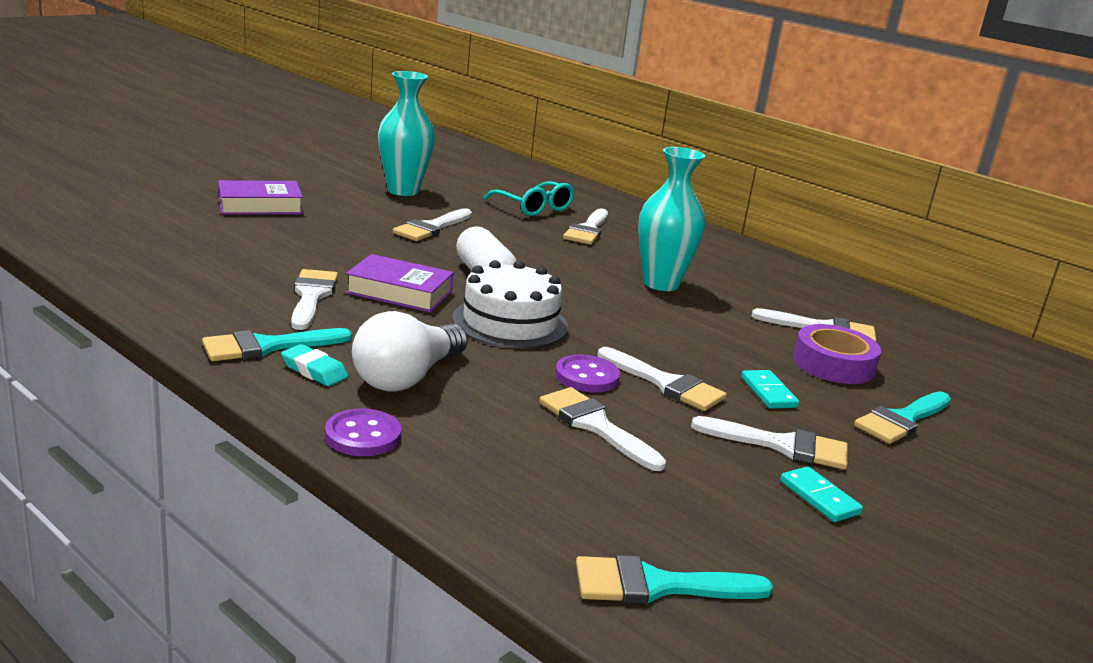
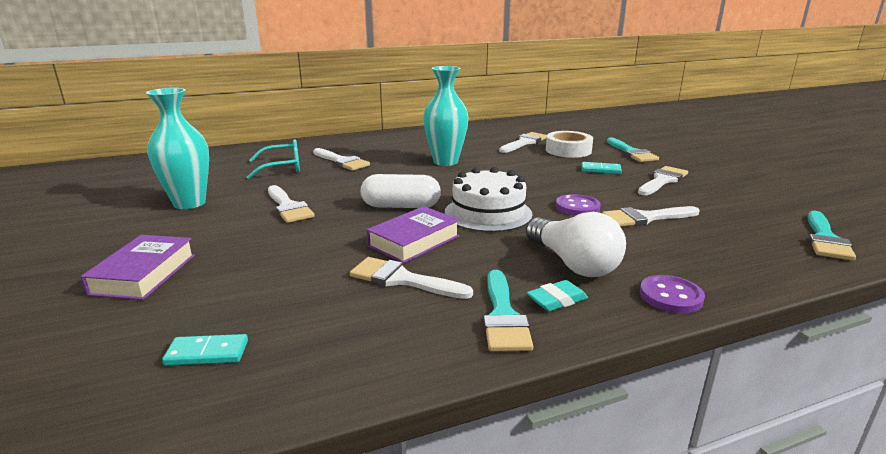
camera: 60 degrees left, 0 degrees up
white brush [597,347,727,411] -> none
turquoise domino [780,466,863,522] -> turquoise domino moved to [162,334,248,366]
purple tape [793,324,881,384] -> white tape [546,131,593,158]

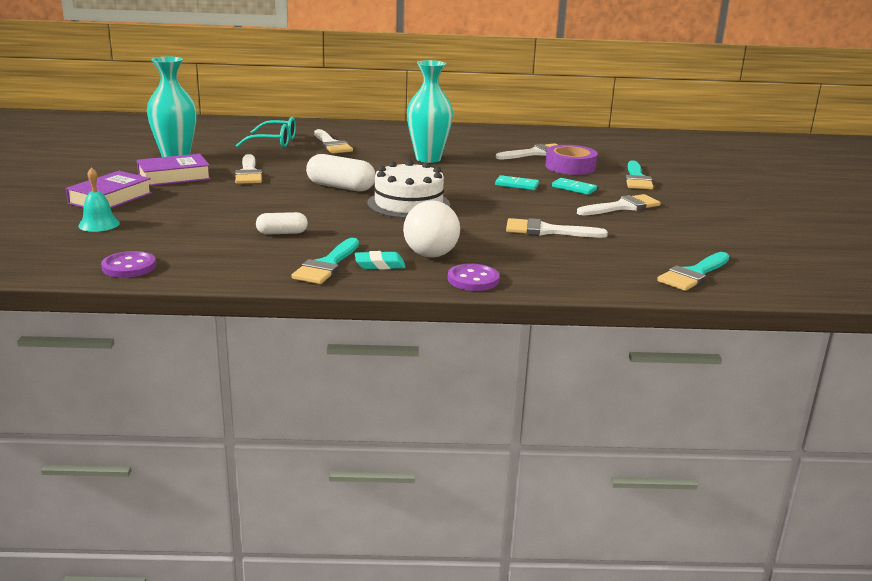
camera: 20 degrees right, 0 degrees up
turquoise domino [162,334,248,366] -> turquoise domino moved to [495,175,539,190]
white brush [350,257,473,299] -> white capsule [256,212,308,235]
purple book [367,206,460,263] -> purple book moved to [137,154,211,186]
white tape [546,131,593,158] -> purple tape [545,145,598,175]
purple button [556,194,601,216] -> purple button moved to [101,251,156,278]
none -> turquoise bell [78,167,120,232]

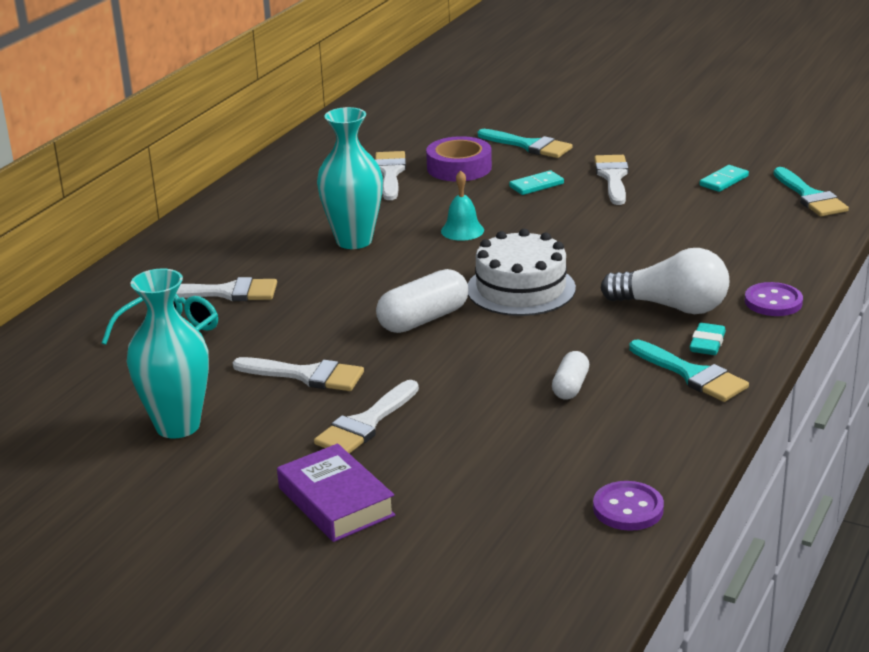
camera: 60 degrees left, 5 degrees up
turquoise bell [78,167,120,232] -> turquoise bell moved to [441,171,484,241]
purple book [137,154,211,186] -> none
turquoise domino [495,175,539,190] -> turquoise domino moved to [699,165,749,192]
white brush [506,218,608,238] -> white brush moved to [314,380,419,454]

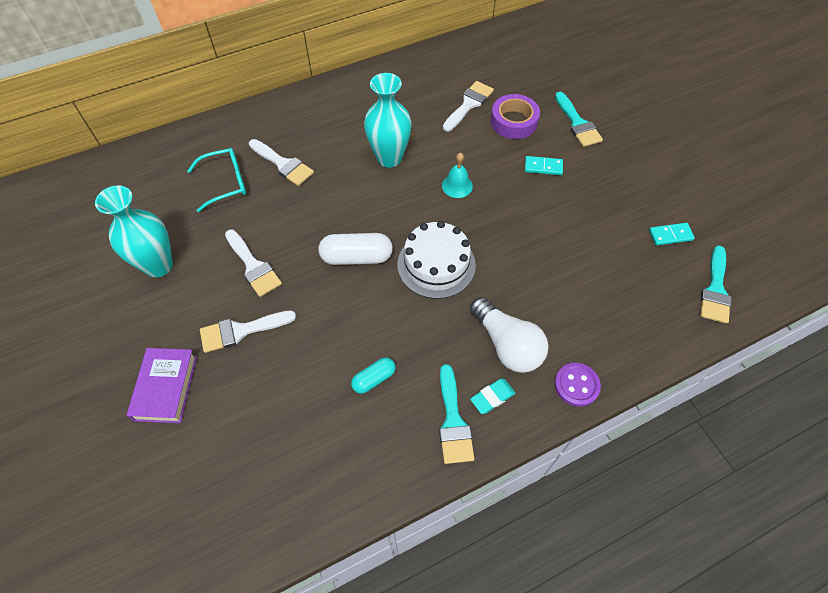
camera: 35 degrees right, 30 degrees up
white capsule [552,351,589,399] -> turquoise capsule [351,357,396,394]
purple button [593,481,664,531] -> none
white brush [594,155,629,205] -> none

